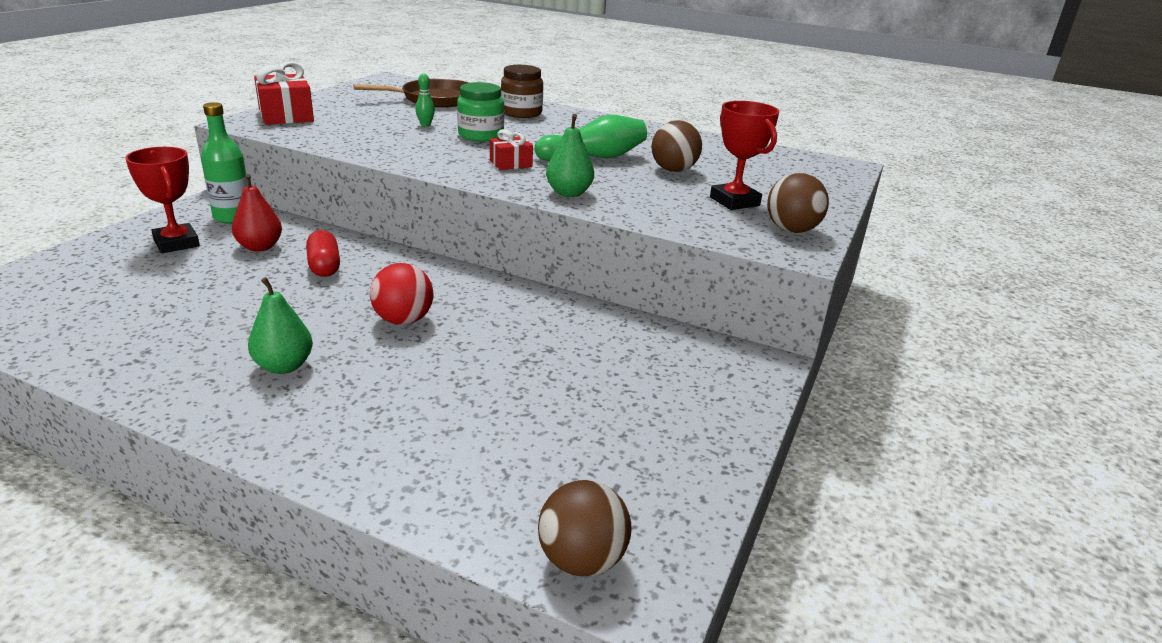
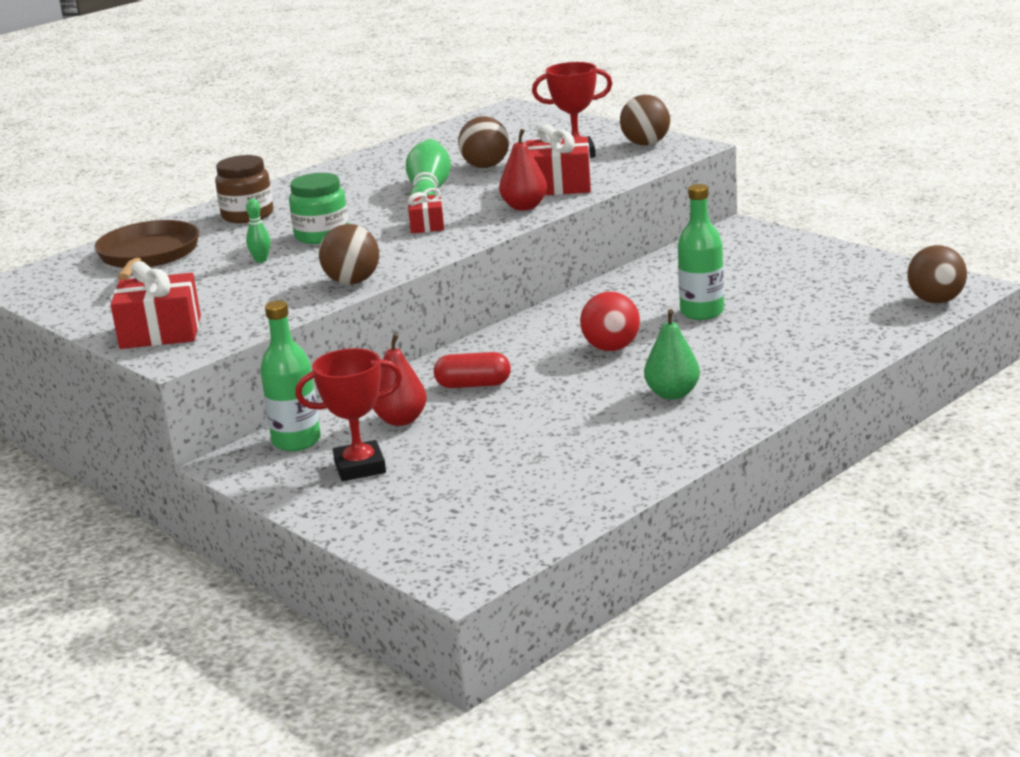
camera: 65 degrees left, 5 degrees down
green pear [546,114,594,197] -> red pear [499,129,547,210]
none -> brown ball [319,224,379,284]
none -> red gift [525,124,591,195]
none -> green bottle [678,184,724,320]

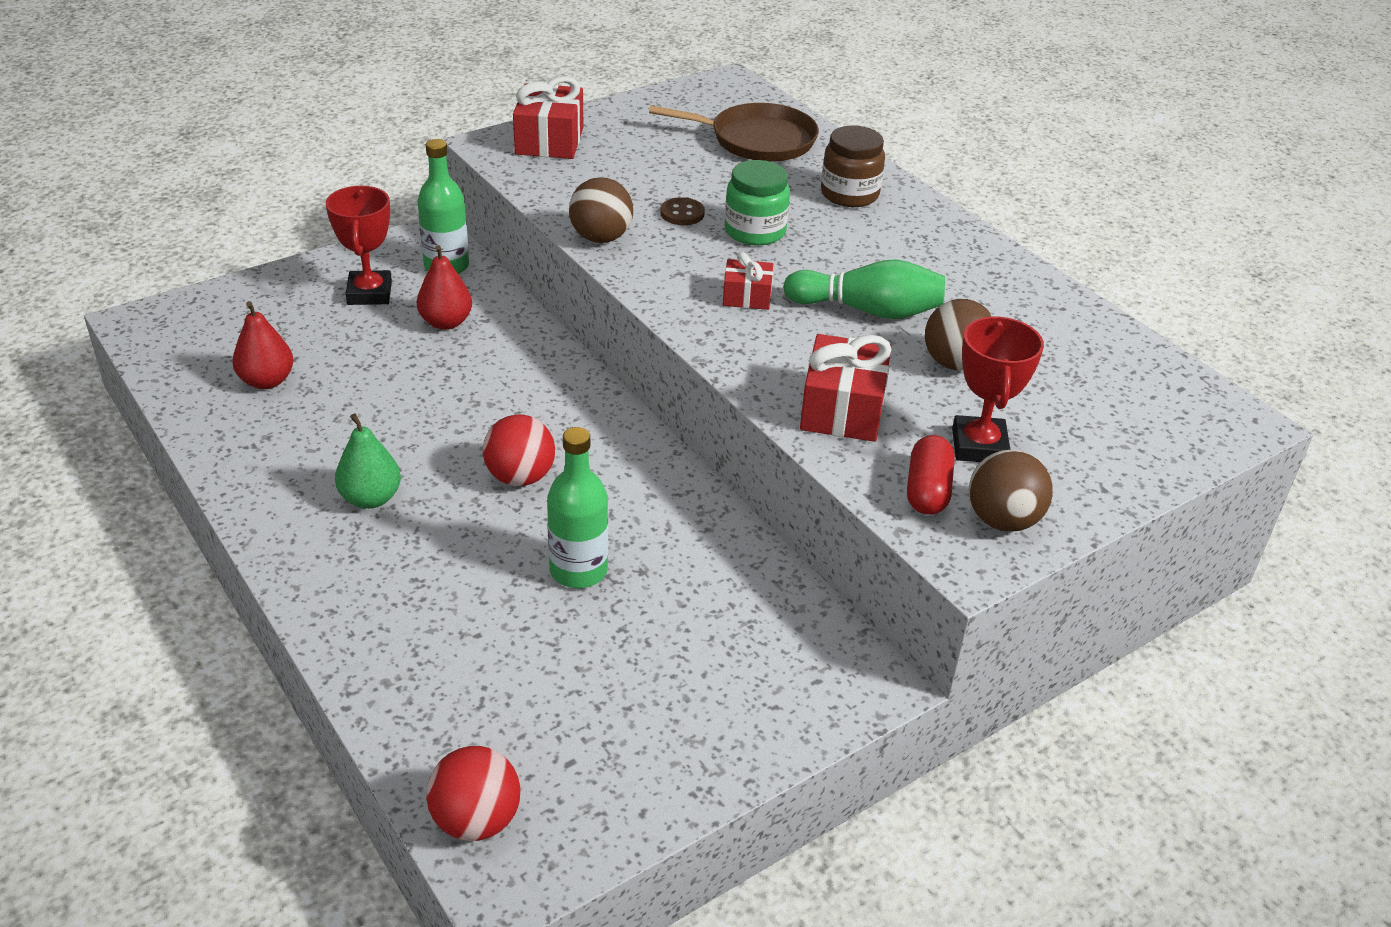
camera: 95 degrees right, 15 degrees up
green bowling pin [246,199,271,263] -> none
red capsule [434,352,511,388] -> red capsule moved to [907,435,955,515]
red pear [499,129,547,210] -> red pear moved to [233,301,293,389]
brown ball [907,245,967,304] -> red ball [426,746,520,841]
none -> brown button [660,197,705,225]

